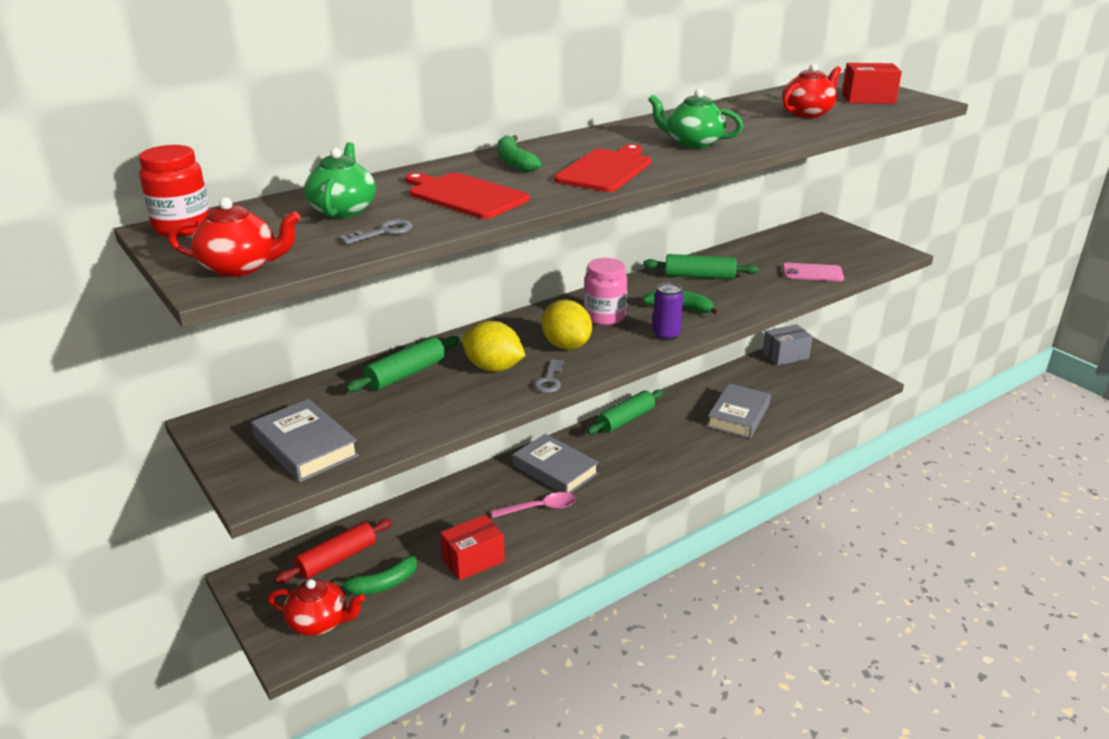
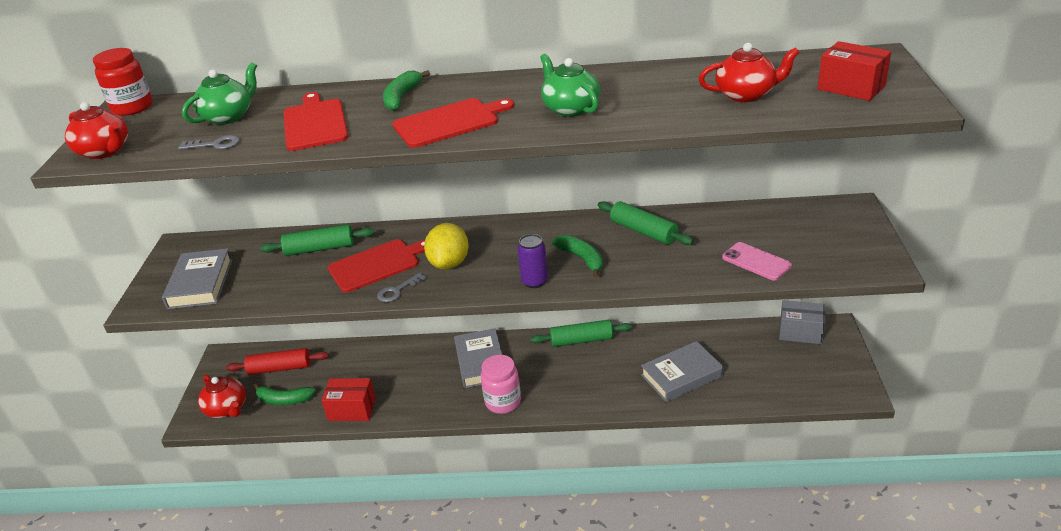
camera: 40 degrees right, 5 degrees up
yellow lemon [462,321,526,372] -> red cutting board [328,239,425,293]
pink spoon [491,492,576,518] -> none
pink jar [584,258,627,325] -> pink jar moved to [481,355,521,414]

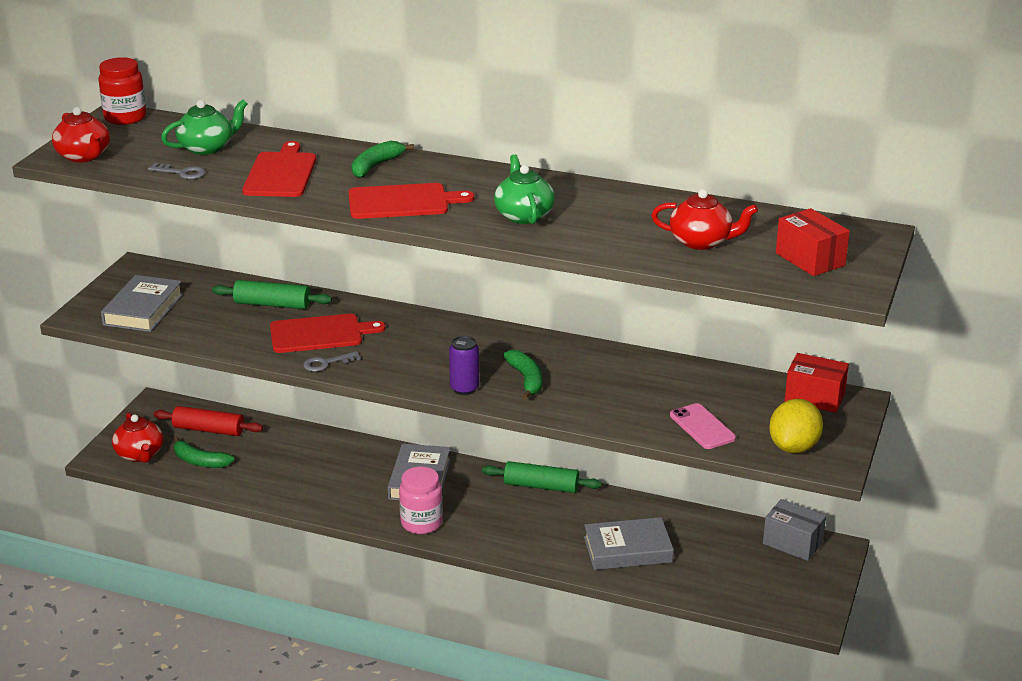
camera: 15 degrees right, 5 degrees down
red box [321,378,376,421] -> red box moved to [785,353,849,413]
yellow lemon [424,223,469,269] -> yellow lemon moved to [769,399,823,453]
green rolling pin [598,201,694,245] -> none

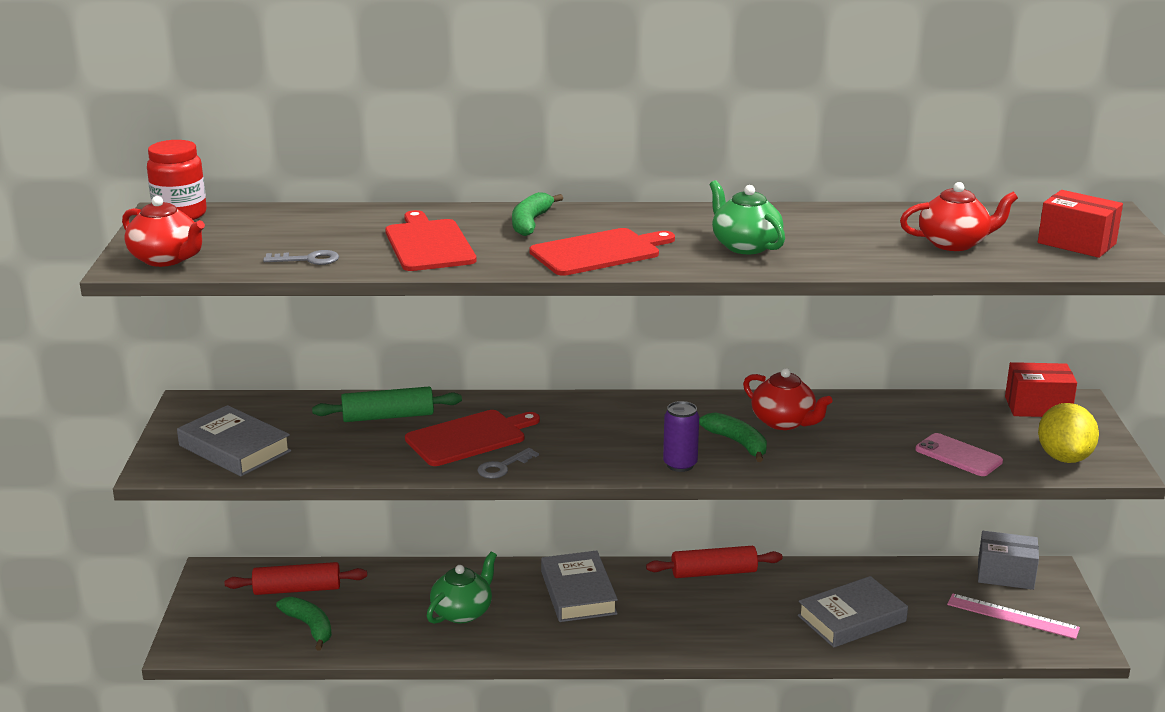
camera: 20 degrees left, 5 degrees down
grey book [101,275,183,332] -> grey book turned 45 degrees counterclockwise [177,405,291,476]
red teapot [112,412,164,463] -> red teapot moved to [743,368,832,430]
green teapot [161,100,248,155] -> green teapot moved to [427,552,497,624]
green banana [173,437,234,468] -> green banana turned 135 degrees counterclockwise [276,597,332,650]
pink jar [399,467,443,534] -> none
green rolling pin [482,461,602,493] -> red rolling pin [646,546,783,578]
none -> pink ruler [947,593,1080,639]

